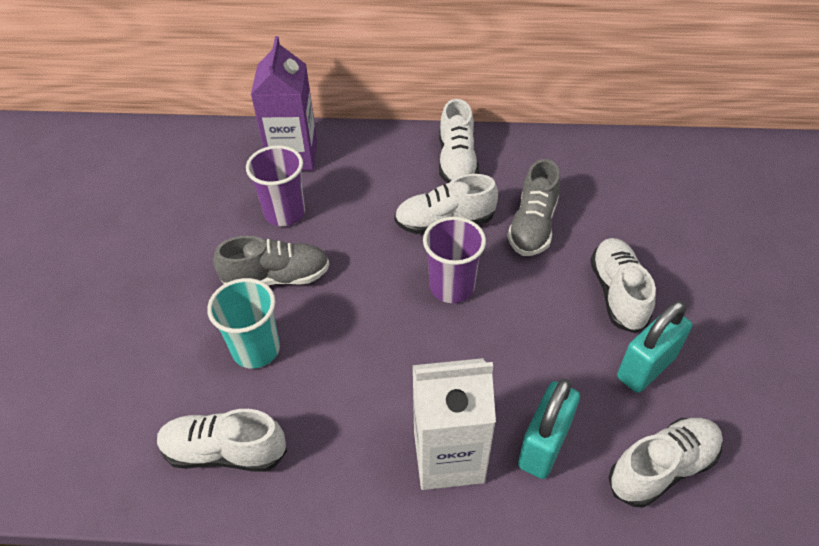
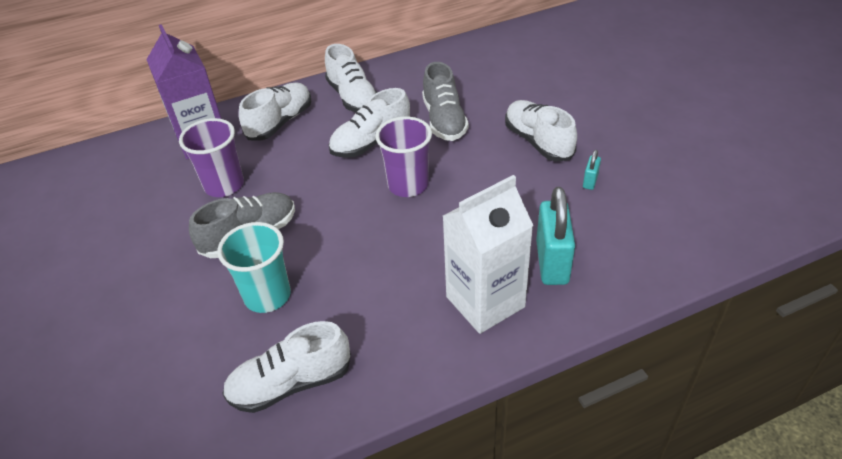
camera: 25 degrees left, 5 degrees down
white shoe [609,418,723,508] -> white shoe moved to [239,82,311,140]
turquoise padlock [617,301,692,393] -> turquoise padlock [583,150,601,190], size x0.46

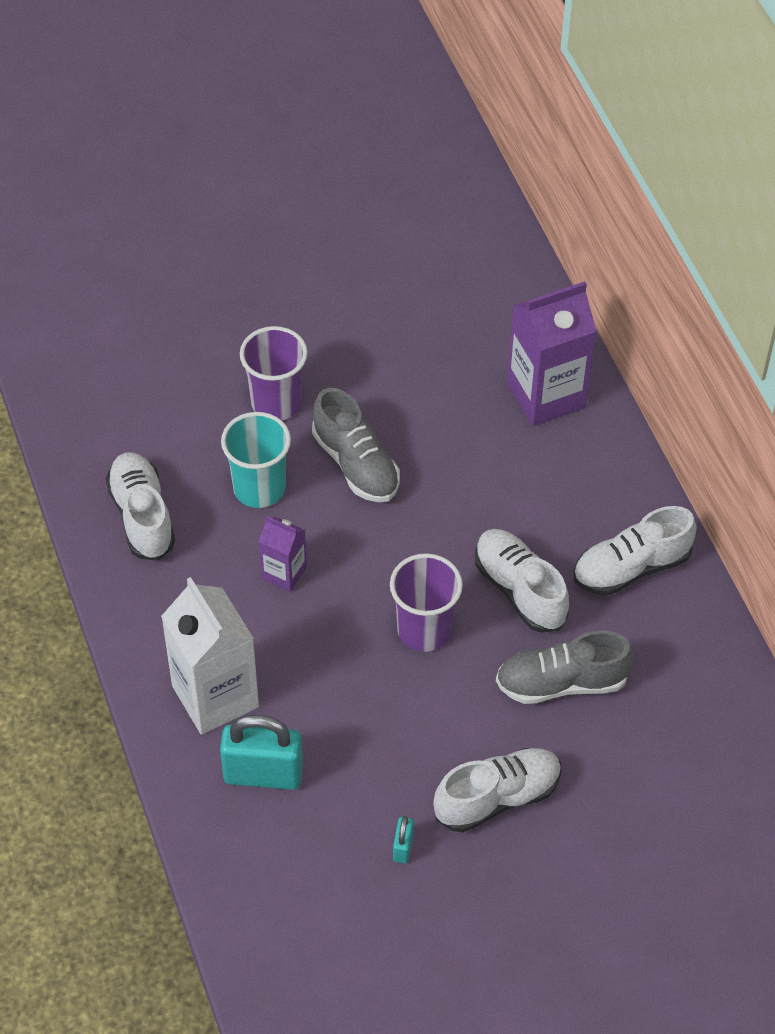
camera: 90 degrees right, 10 degrees up
purple cup [179,118,244,197] -> purple cup moved to [240,326,308,420]
white shoe [239,82,311,140] -> none
turquoise padlock [583,150,601,190] -> turquoise padlock turned 75 degrees clockwise [393,816,414,863]
none -> purple carton [259,516,307,592]

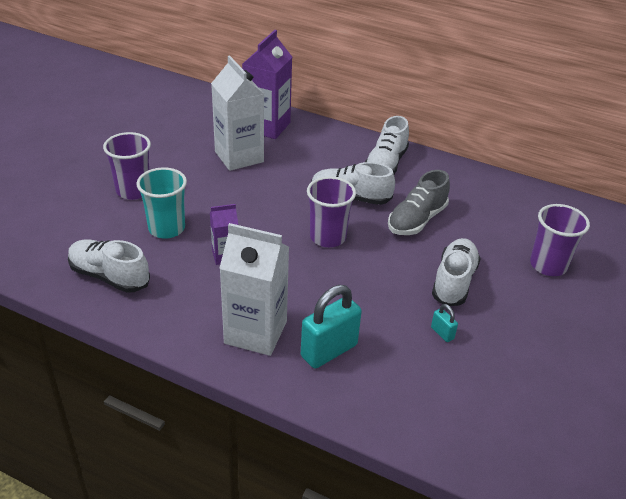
camera: 45 degrees left, 15 degrees down
grey shoe [312,388,400,502] -> none
none -> white carton [211,56,264,171]
none -> purple cup [530,204,590,276]

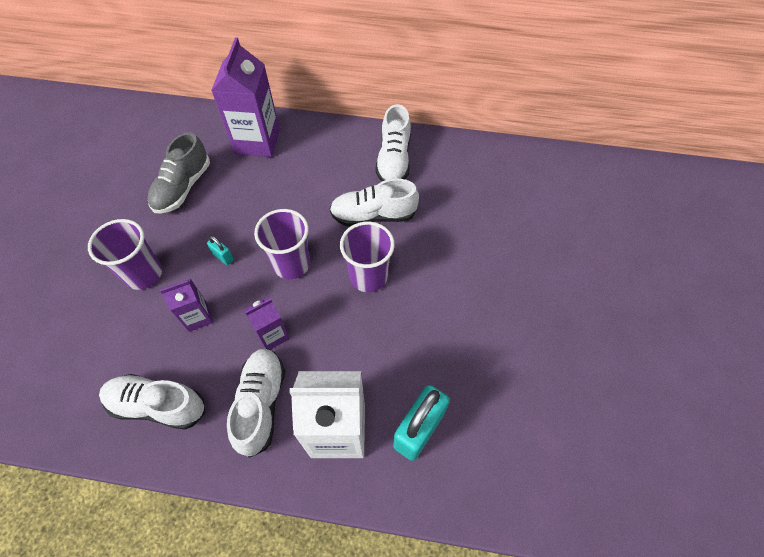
camera: 15 degrees left, 20 degrees up
turquoise cup [136,167,187,239] -> purple carton [160,279,213,332]
white carton [211,56,264,171] -> none
grey shoe [388,170,450,235] -> grey shoe moved to [148,132,210,214]
turquoise padlock [431,304,458,342] -> turquoise padlock moved to [207,236,234,265]
white shoe [432,238,481,306] -> white shoe moved to [227,348,285,458]
purple cup [530,204,590,276] -> purple cup moved to [254,209,310,279]

